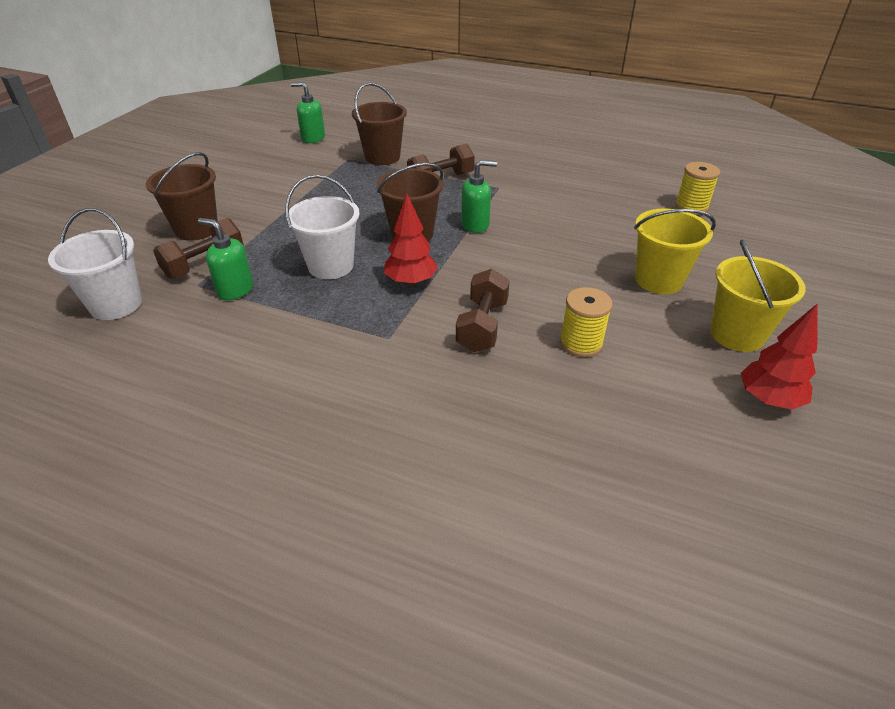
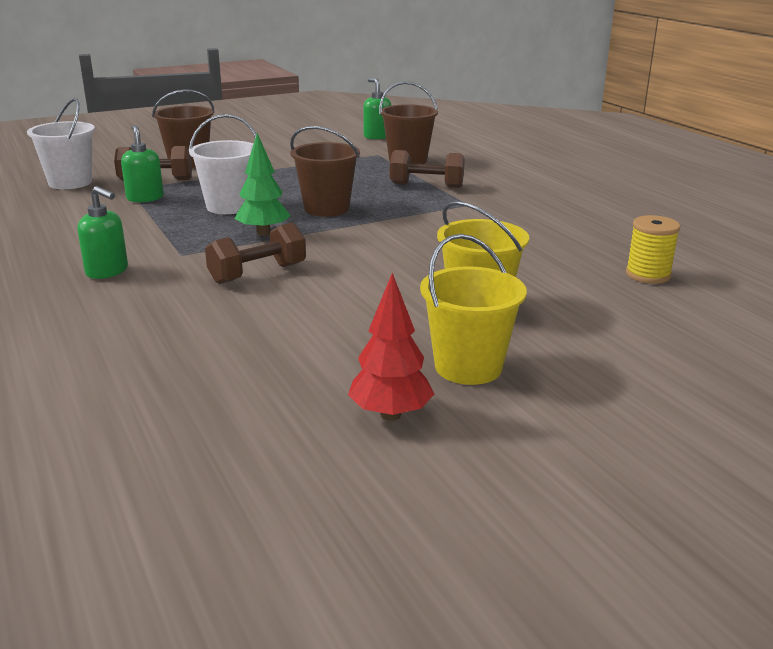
camera: 40 degrees right, 15 degrees down
red tree [384,193,438,286] -> green tree [235,133,291,236]
green soap dispenser [461,160,497,233] -> green soap dispenser moved to [77,186,128,279]
yellow spool [560,287,612,357] -> none

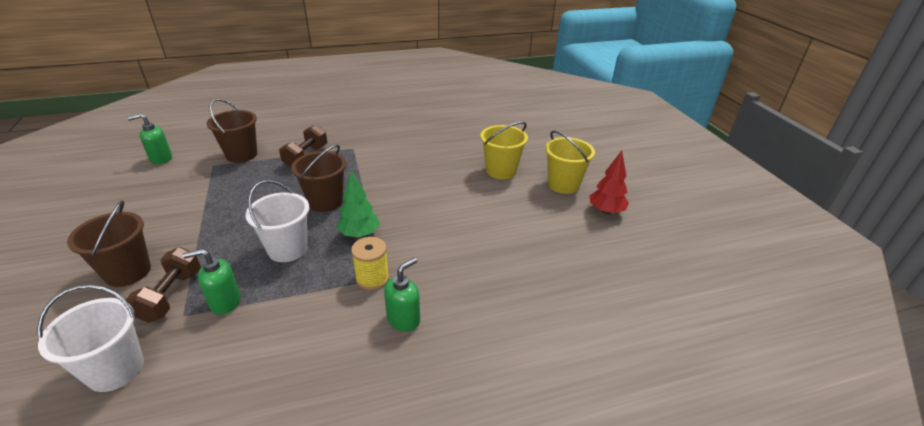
camera: 80 degrees left, 10 degrees up
brown dumbbell [205,222,306,284] -> none
yellow spool [626,215,680,284] -> yellow spool moved to [351,237,389,290]

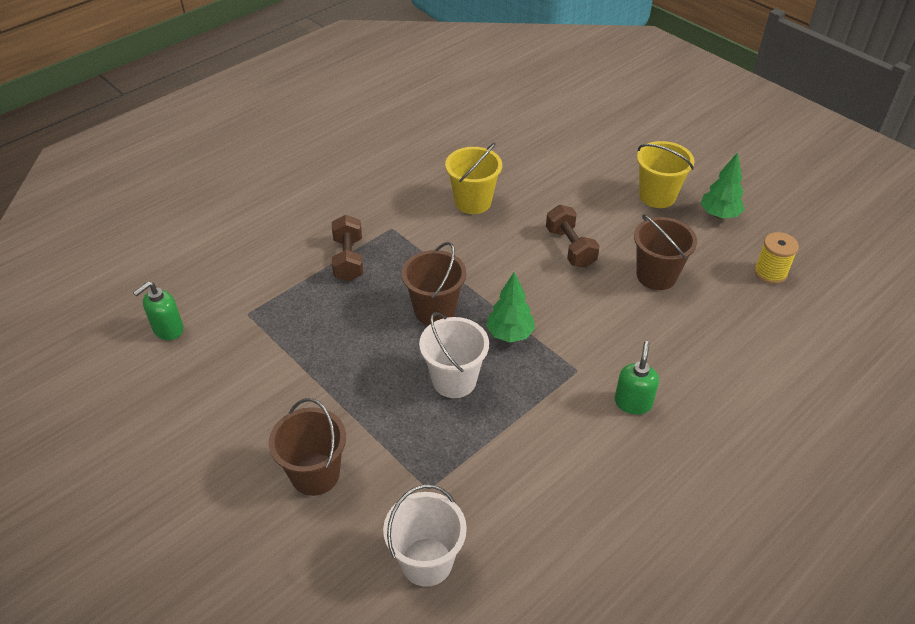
camera: 25 degrees left, 10 degrees up
brown dumbbell [126,247,201,323] -> brown dumbbell moved to [546,205,600,268]
green soap dispenser [183,249,241,315] -> none
brown bucket [207,99,257,163] -> brown bucket moved to [634,214,697,290]
yellow spool [351,237,389,290] -> yellow spool moved to [754,232,799,284]
yellow bucket [480,122,528,179] -> yellow bucket moved to [445,142,502,214]
red tree [590,151,629,214] -> green tree [701,152,744,219]

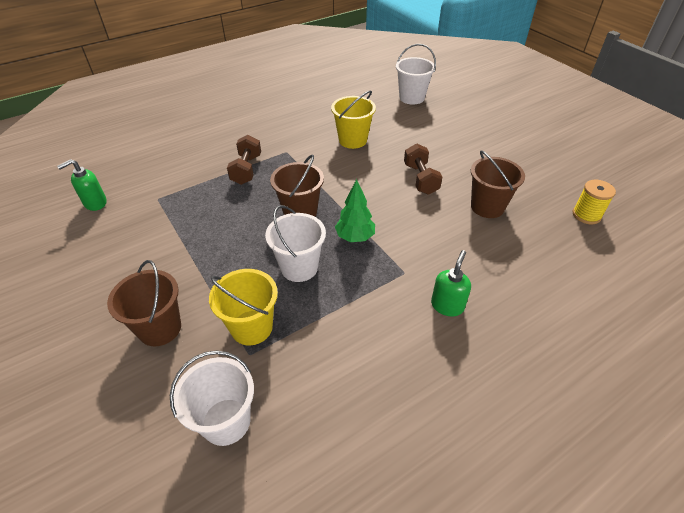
camera: 10 degrees right, 0 degrees up
yellow bucket [637,141,695,208] -> yellow bucket moved to [209,269,278,345]
green tree [701,152,744,219] -> none
none -> white bucket [396,44,436,105]

